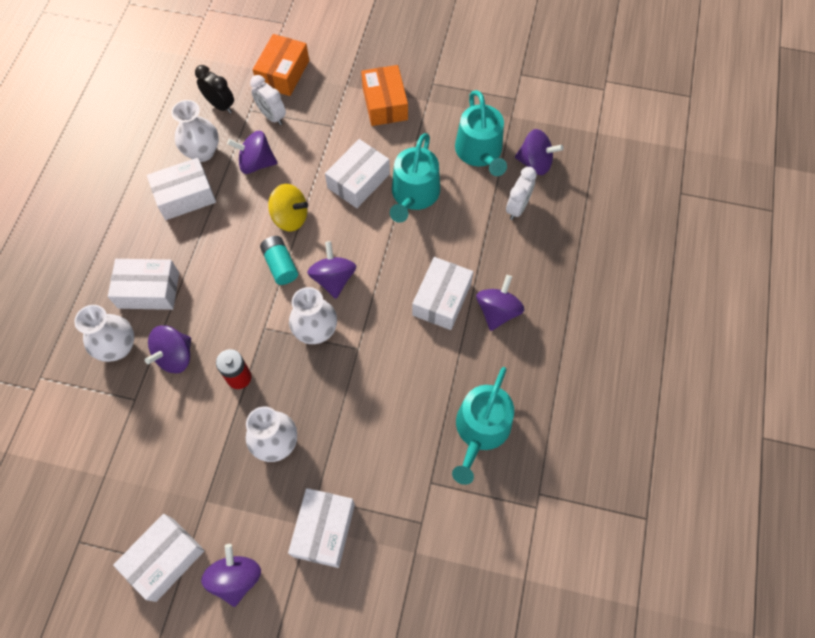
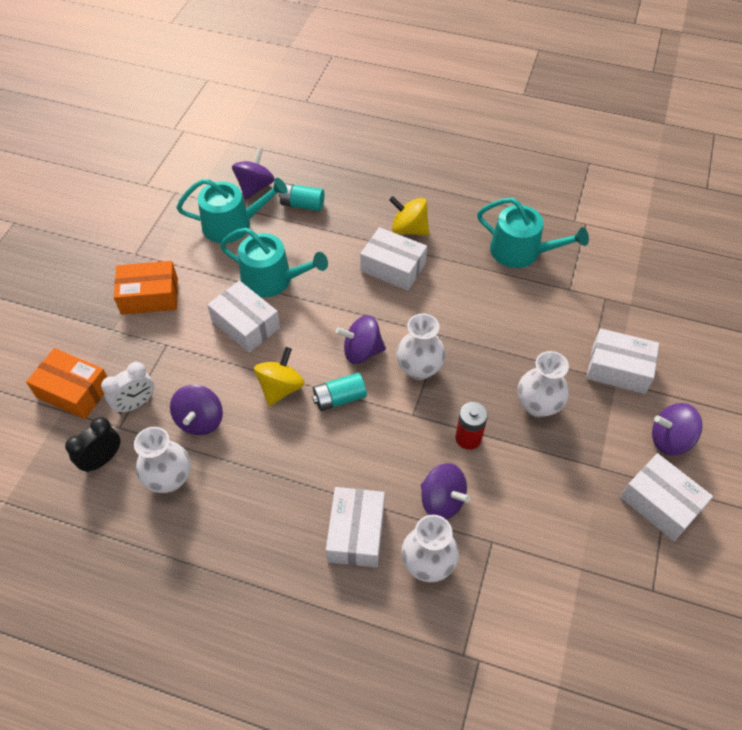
camera: 85 degrees left, 10 degrees down
white box [147,158,216,220] -> none
purple spinning top [476,275,525,331] -> yellow spinning top [389,196,429,236]
white clock [506,167,537,220] -> turquoise battery [279,183,325,211]

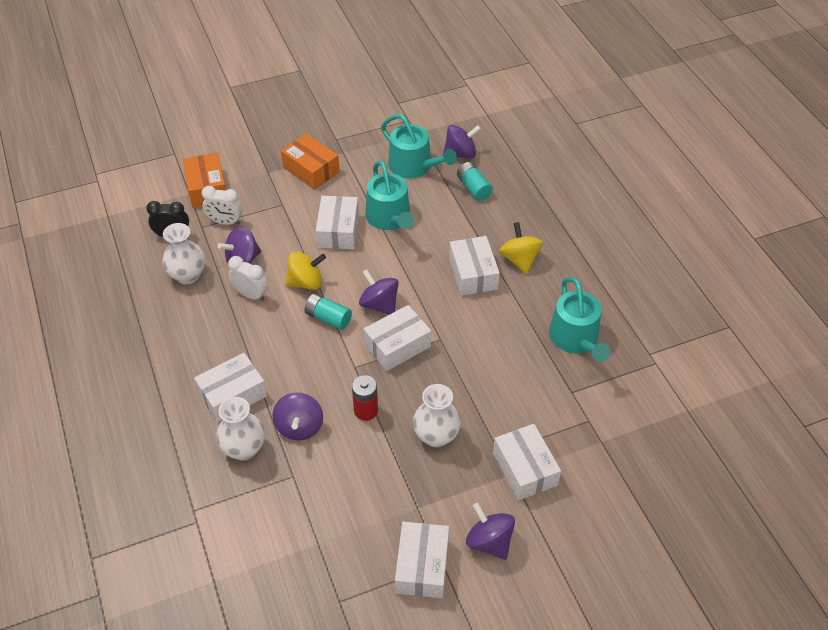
camera: 50 degrees right, 5 degrees down
white vase [396,313,446,380] -> white box [364,305,431,371]
none -> white clock [228,256,268,301]

